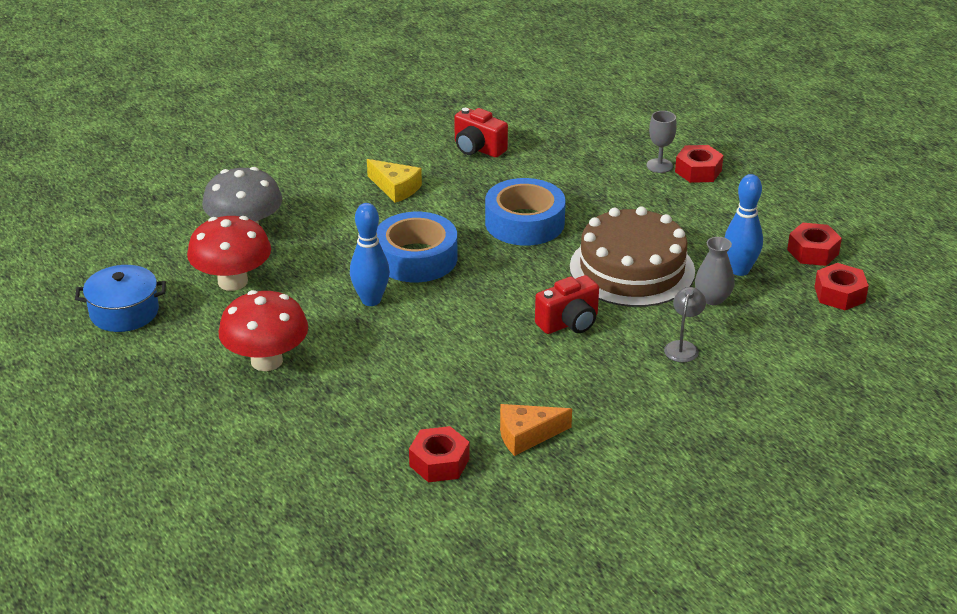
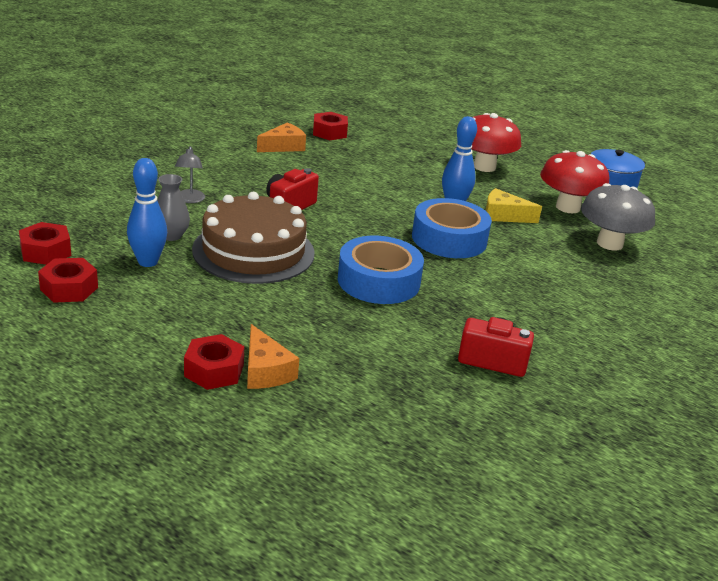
camera: 155 degrees right, 5 degrees down
yellow cheese [367,159,422,203] -> yellow cheese moved to [485,188,542,223]
grey goblet [647,111,677,173] -> orange cheese [247,324,299,389]

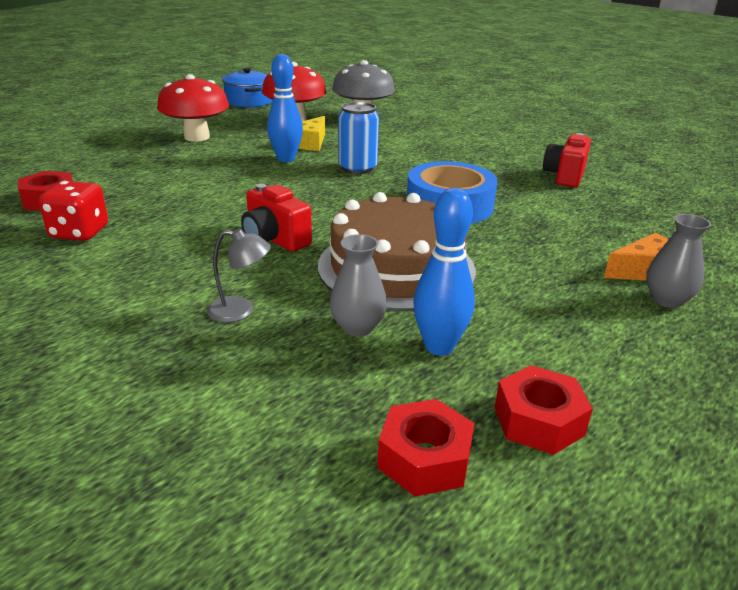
camera: 80 degrees left, 0 degrees up
red nut [184,334,244,390] -> grey vase [646,214,711,308]
orange cheese [257,123,306,152] -> red dice [39,181,108,241]
blue tape [412,198,492,258] -> blue can [338,102,379,174]

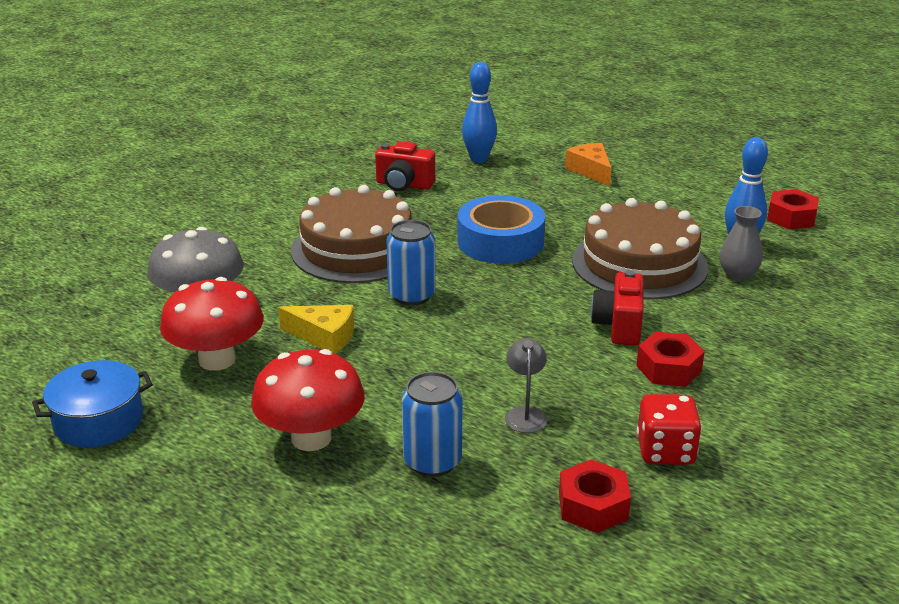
camera: 95 degrees left, 0 degrees up
grey lamp [207,228,271,322] -> grey lamp moved to [505,338,547,433]
red camera [241,184,312,252] -> red camera turned 150 degrees clockwise [591,270,643,346]
blue bowling pin [267,54,303,162] -> blue bowling pin moved to [462,62,497,163]
red nut [377,399,475,496] -> red nut moved to [636,332,705,387]
grey vase [646,214,711,308] -> none
none -> brown cake [291,185,412,283]
none -> blue can [402,372,462,477]

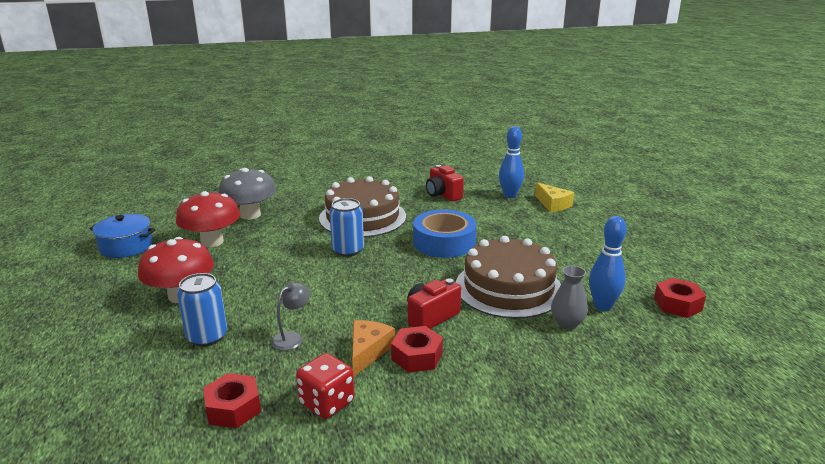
camera: 40 degrees right, 5 degrees down
yellow cheese [278,305,354,354] -> yellow cheese moved to [535,182,574,212]
orange cheese [565,143,612,186] -> orange cheese moved to [352,320,395,376]

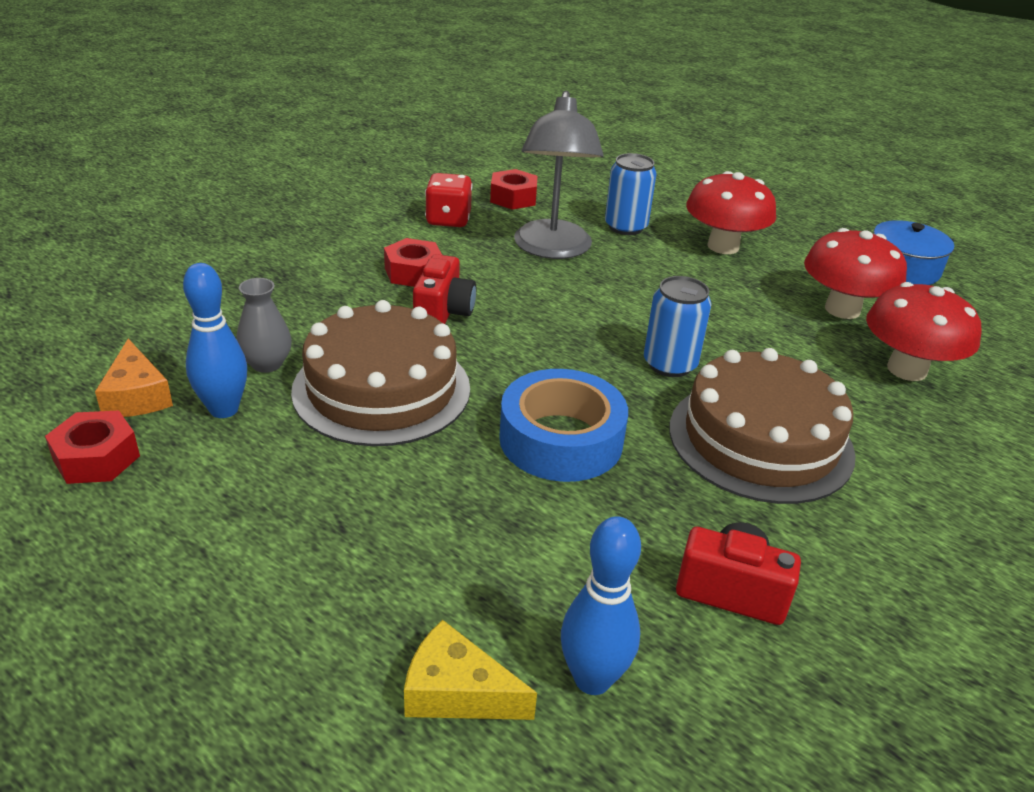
camera: 140 degrees right, 10 degrees up
grey mushroom [218,168,277,220] -> red mushroom [866,282,982,381]
grey lamp [271,283,311,351] -> grey lamp [514,91,603,259], size x2.24
orange cheese [352,320,395,376] -> orange cheese moved to [95,339,173,417]

